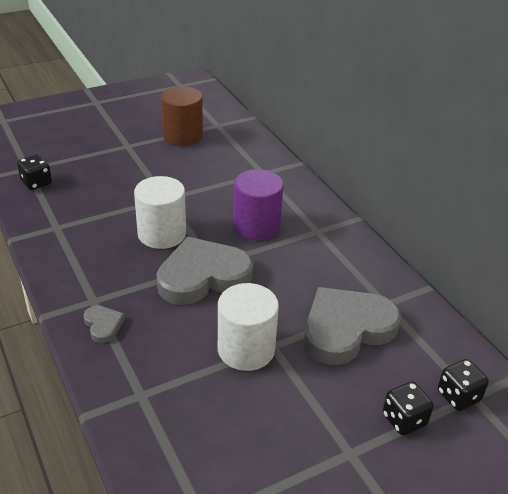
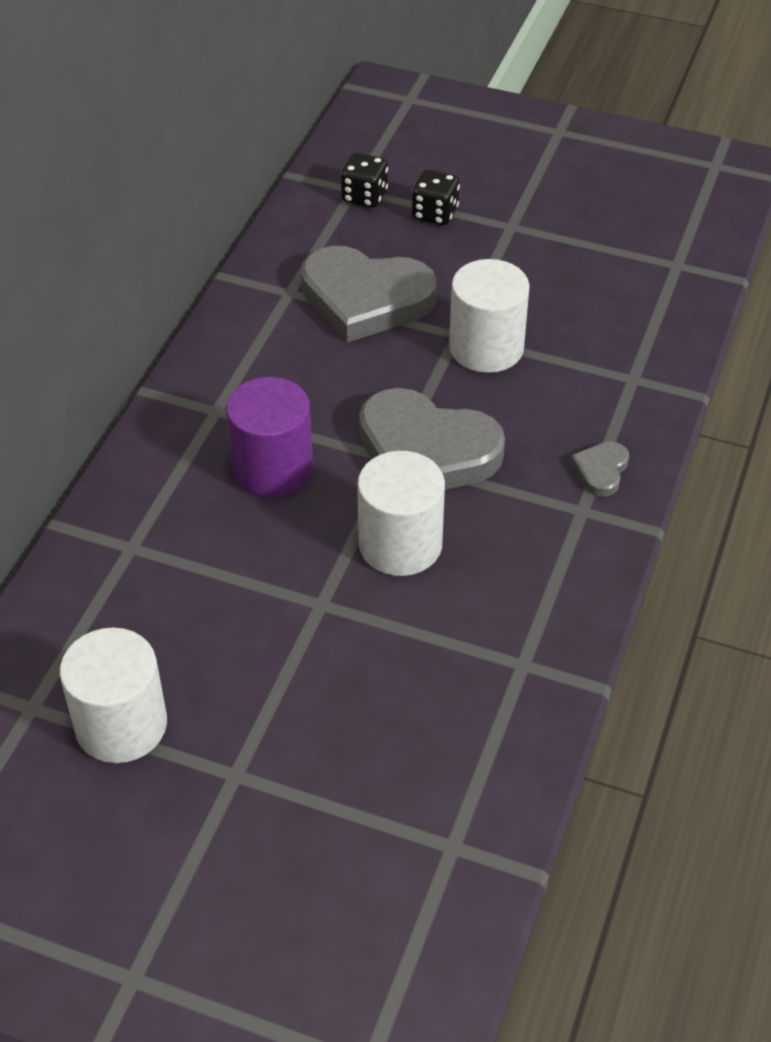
camera: 130 degrees left, 10 degrees up
black dice [17,154,52,190] -> none
brown cylinder [161,86,203,146] -> white cylinder [60,628,167,763]

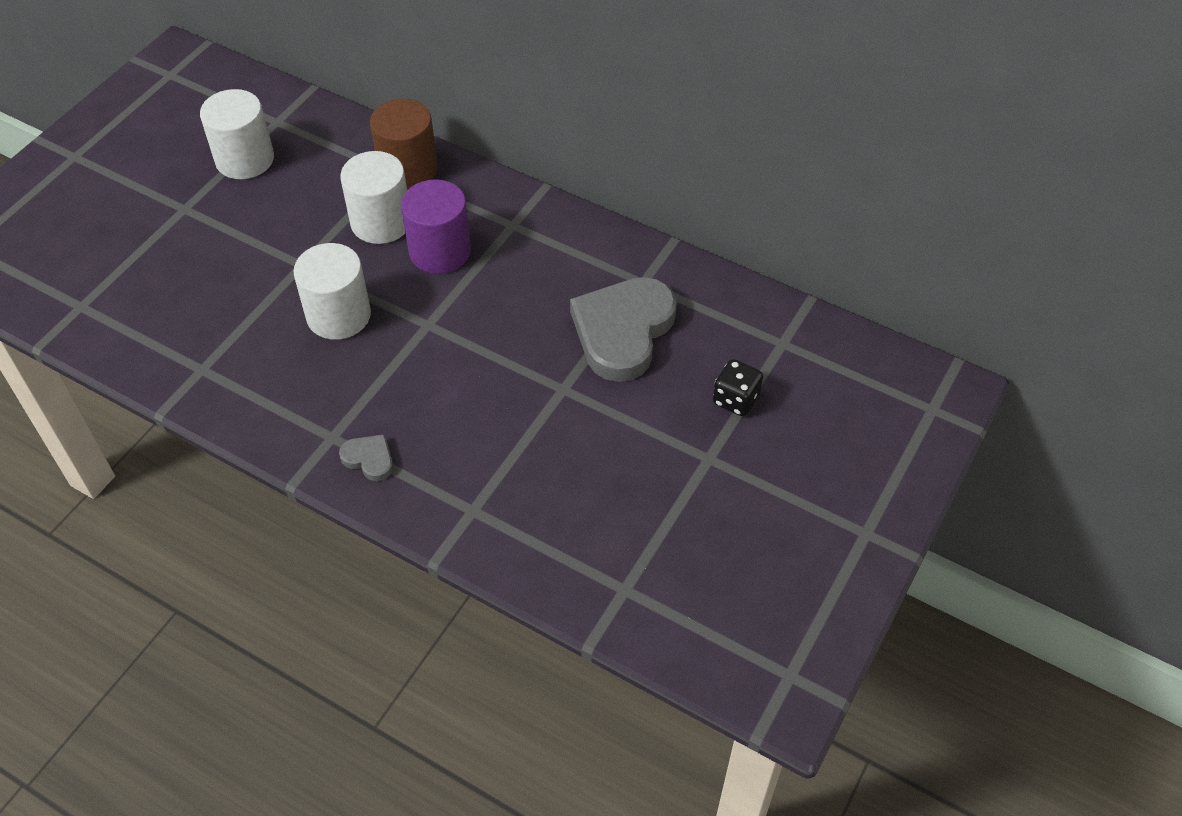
camera: 100 degrees right, 5 degrees up
black dice [341,153,388,208] -> none
grey heart [359,388,505,490] -> none
white cylinder [449,259,530,373] -> white cylinder moved to [340,151,407,244]
none -> brown cylinder [370,99,438,189]

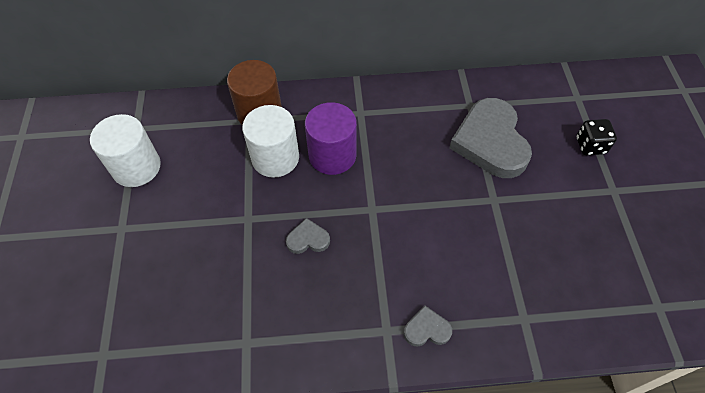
camera: 35 degrees left, 5 degrees up
white cylinder [293,243,371,340] -> grey heart [286,218,330,254]

